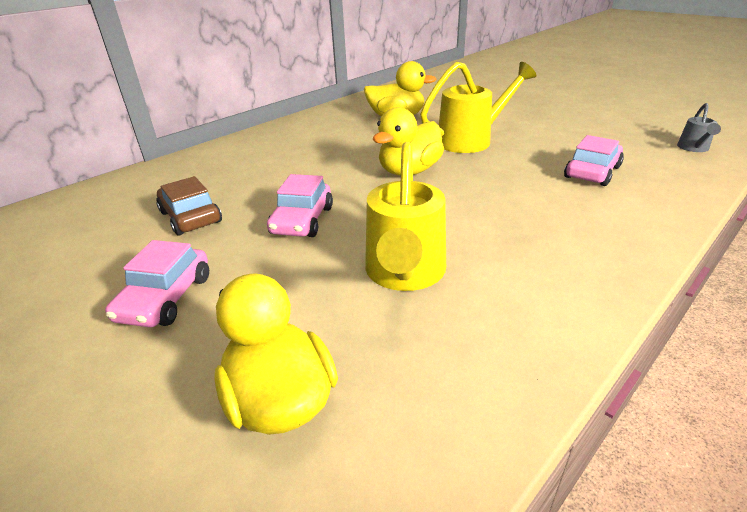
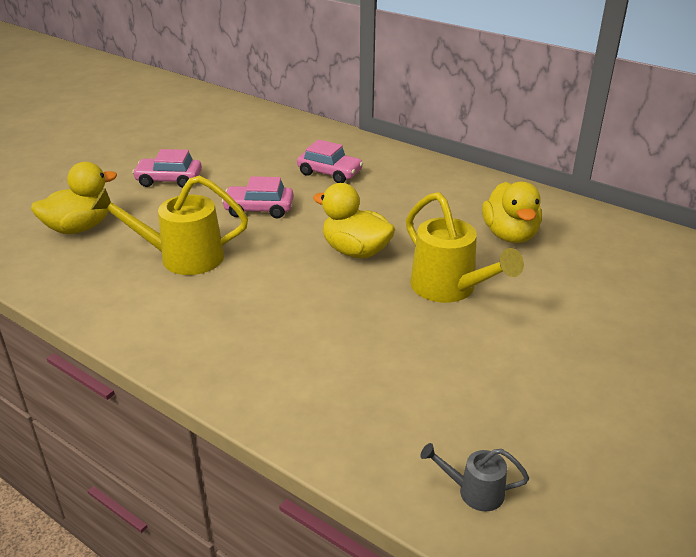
camera: 80 degrees right, 0 degrees up
brown car [156,176,222,236] -> none
pink car [564,135,624,186] -> pink car moved to [297,140,363,183]

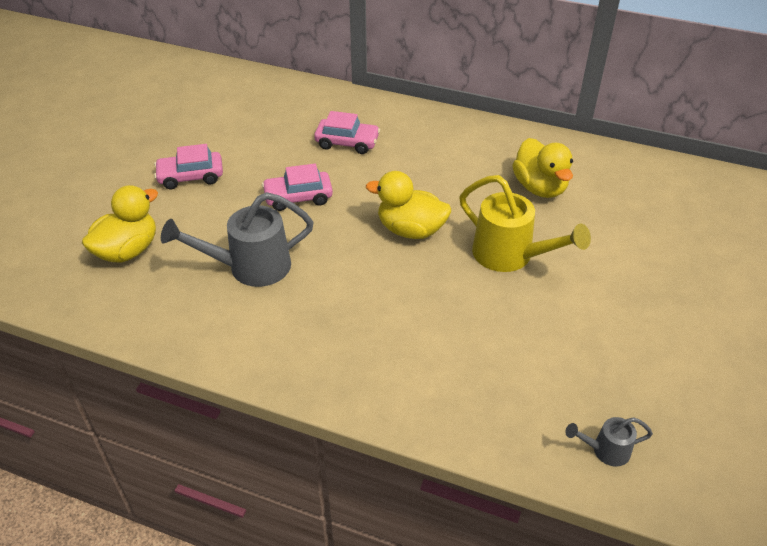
camera: 15 degrees left, 10 degrees up
yellow watering can [91,175,248,275] -> grey watering can [161,192,314,287]

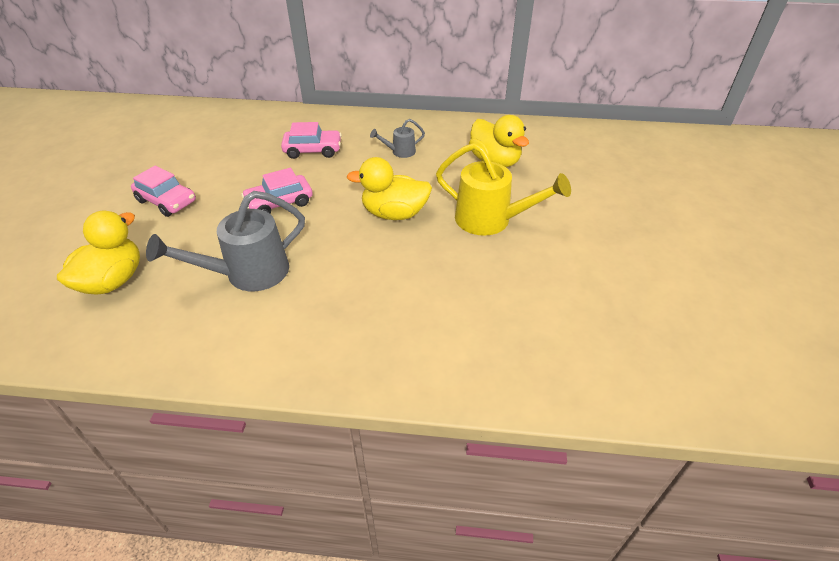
camera: 15 degrees left, 0 degrees up
pink car [154,144,223,189] -> pink car turned 120 degrees counterclockwise [131,166,196,217]
grey watering can [565,417,653,466] -> grey watering can moved to [370,119,425,158]

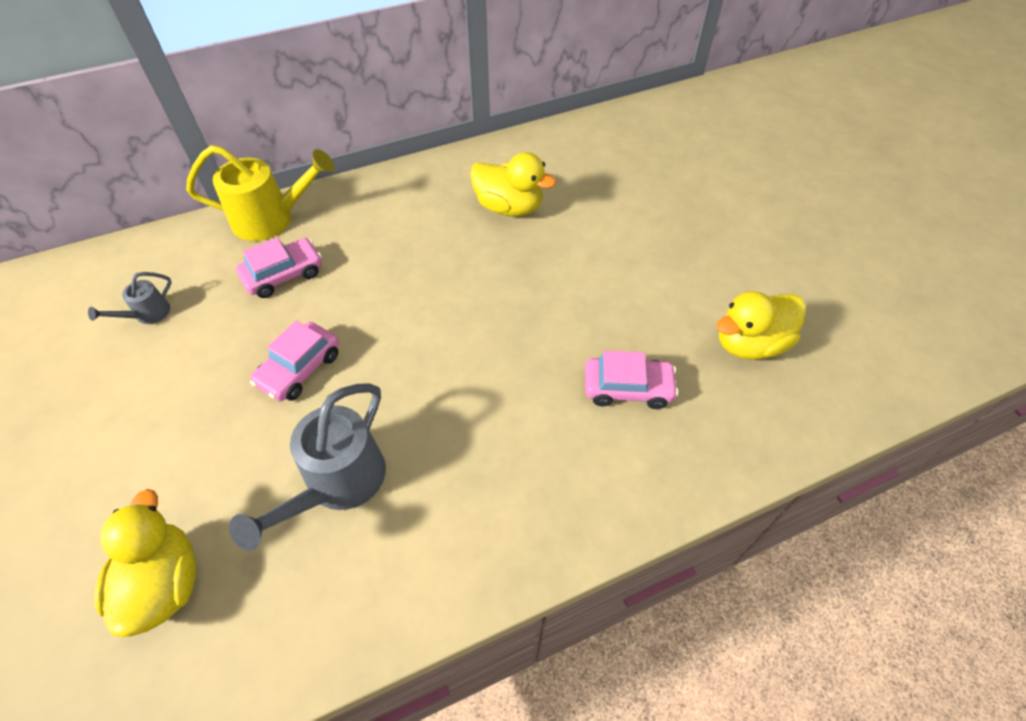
camera: 30 degrees left, 10 degrees up
pink car [131,166,196,217] -> pink car moved to [585,350,679,409]
yellow duck [347,157,432,220] -> yellow duck moved to [717,291,806,360]
grey watering can [370,119,425,158] -> grey watering can moved to [88,272,172,324]
yellow watering can [436,143,571,236] -> yellow watering can moved to [186,145,334,241]

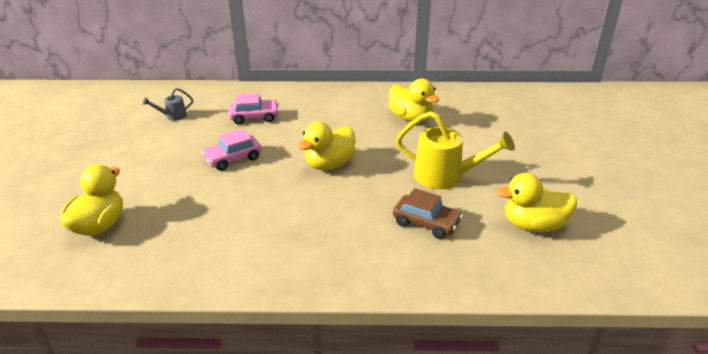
camera: 25 degrees right, 20 degrees down
yellow watering can [186,145,334,241] -> yellow watering can moved to [396,111,515,189]
grey watering can [229,383,386,551] -> none
pink car [585,350,679,409] -> brown car [393,188,463,239]
none -> yellow duck [298,122,356,170]

